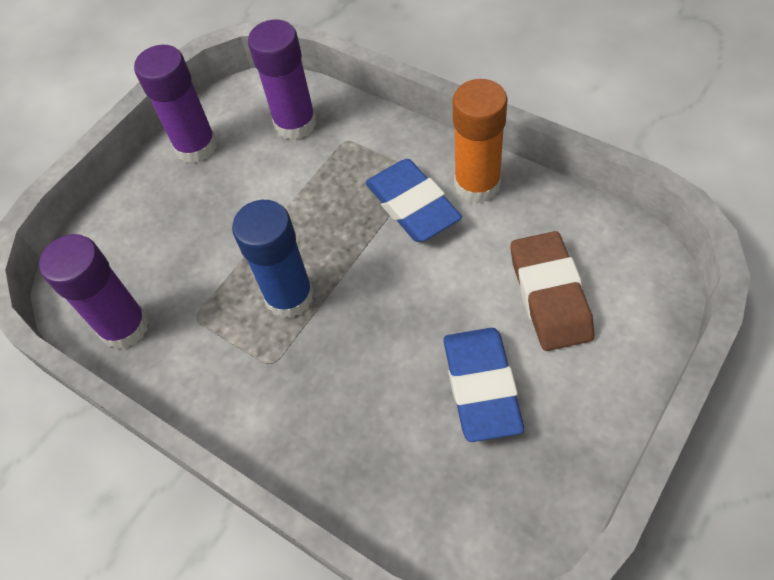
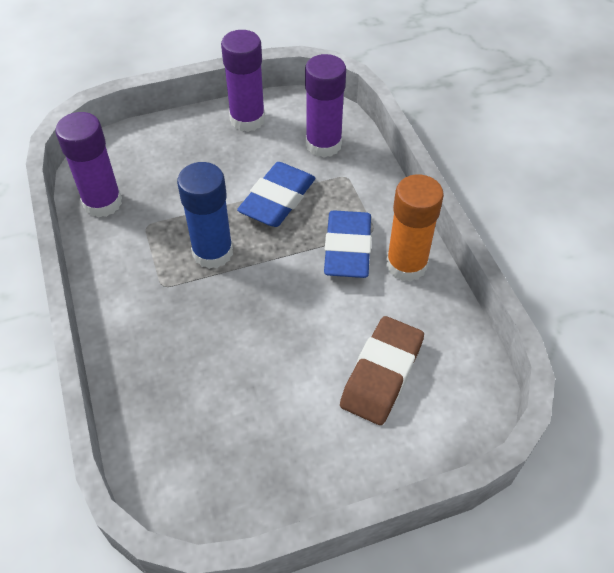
camera: 30 degrees right, 5 degrees down
blue eraser [443,328,524,442] -> blue eraser moved to [237,162,315,227]

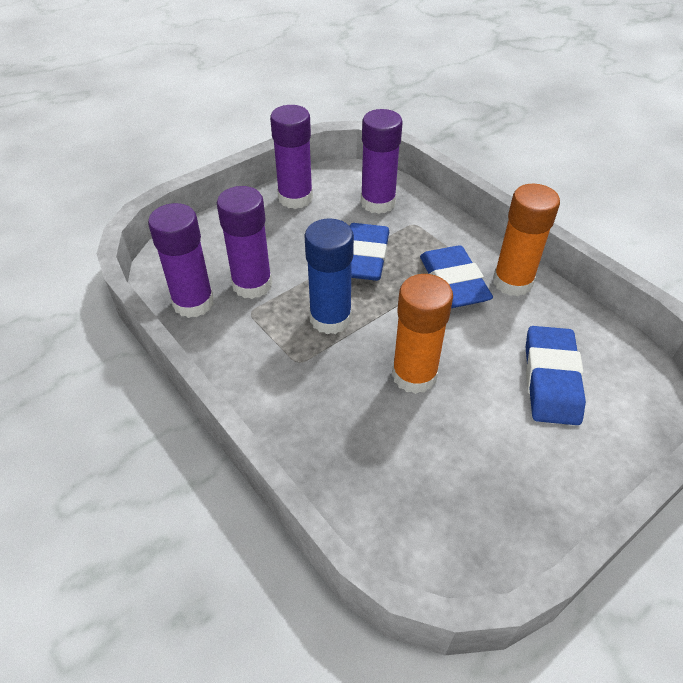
camera: 20 degrees left, 5 degrees down
brown eraser [340,316,424,425] -> blue eraser [525,326,586,425]
none -> purple glue stick [217,186,272,299]
none -> orange glue stick [392,274,453,394]

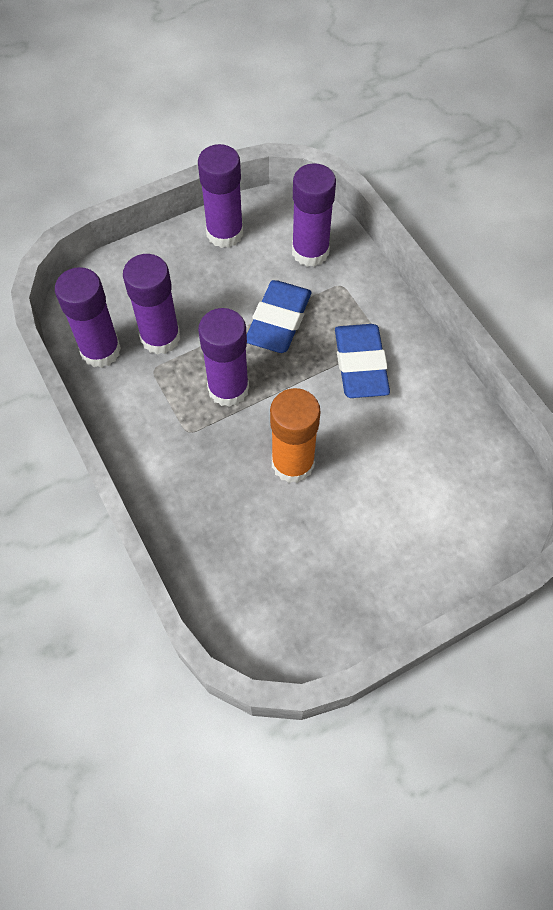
camera: 10 degrees right, 15 degrees up
blue glue stick [304,218,354,334] -> purple glue stick [198,308,249,407]
orange glue stick [493,184,560,296] -> none
blue eraser [525,326,586,425] -> none

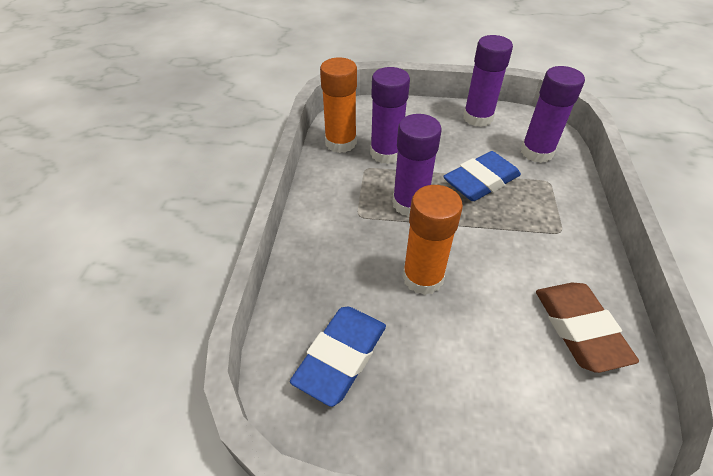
camera: 35 degrees right, 15 degrees down
purple glue stick [55,267,121,368] -> orange glue stick [320,57,357,153]
blue eraser [335,324,390,398] -> blue eraser moved to [290,307,386,407]
none -> brown eraser [536,283,639,373]

